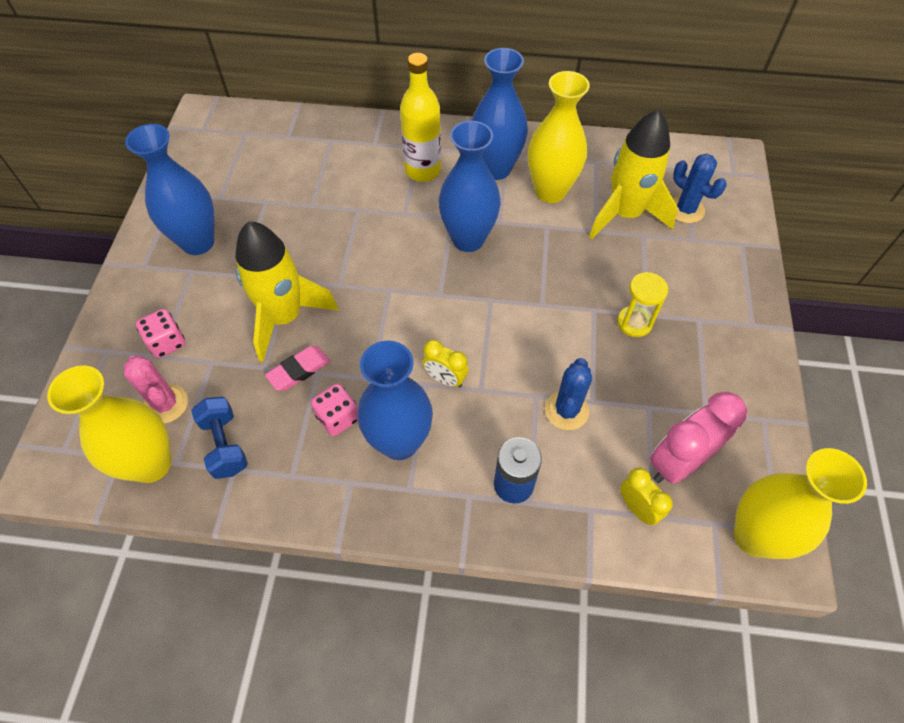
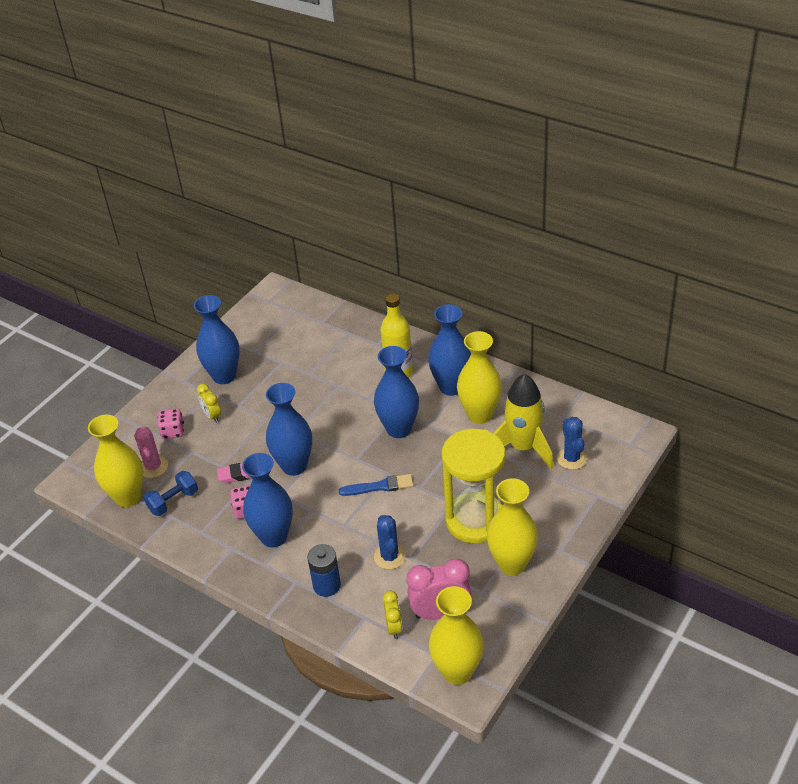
camera: 30 degrees right, 15 degrees down
blue dumbbell [191,397,248,479] -> blue dumbbell turned 45 degrees clockwise [144,471,198,516]
yellow rocket [235,221,338,362] -> none
yellow clock [423,340,469,388] -> yellow clock moved to [197,384,221,423]
blue cactus [545,358,592,430] -> blue cactus turned 60 degrees counterclockwise [374,515,406,569]
yellow hourglass [617,272,668,337] -> yellow hourglass [442,429,505,543], size x2.24
none -> blue vase [266,383,312,476]
none -> blue brush [339,474,414,496]
none -> yellow vase [487,478,538,575]

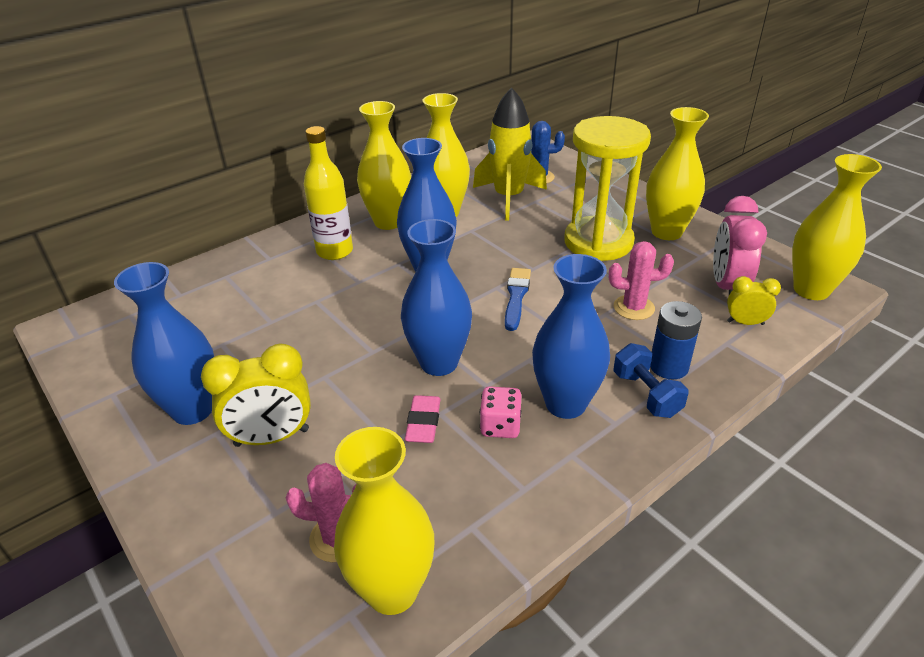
camera: 75 degrees left, 5 degrees down
blue dumbbell [144,471,198,516] -> blue dumbbell moved to [613,343,688,418]
pink dice [158,409,184,439] -> none
yellow clock [197,384,221,423] -> yellow clock [201,343,311,447], size x1.76
blue cactus [374,515,406,569] -> pink cactus [609,241,674,320]
blue vase [428,304,471,396] -> yellow vase [357,101,411,230]

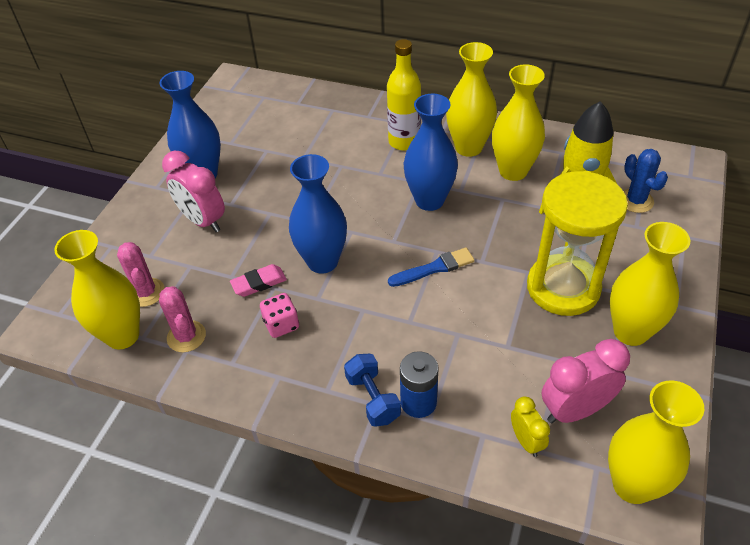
camera: 60 degrees right, 10 degrees up
yellow clock [201,343,311,447] -> pink clock [162,151,225,232]
blue vase [532,254,610,419] -> none
pink cactus [609,241,674,320] -> pink cactus moved to [159,286,206,352]
blue dumbbell [613,343,688,418] -> blue dumbbell turned 60 degrees counterclockwise [344,354,401,427]

